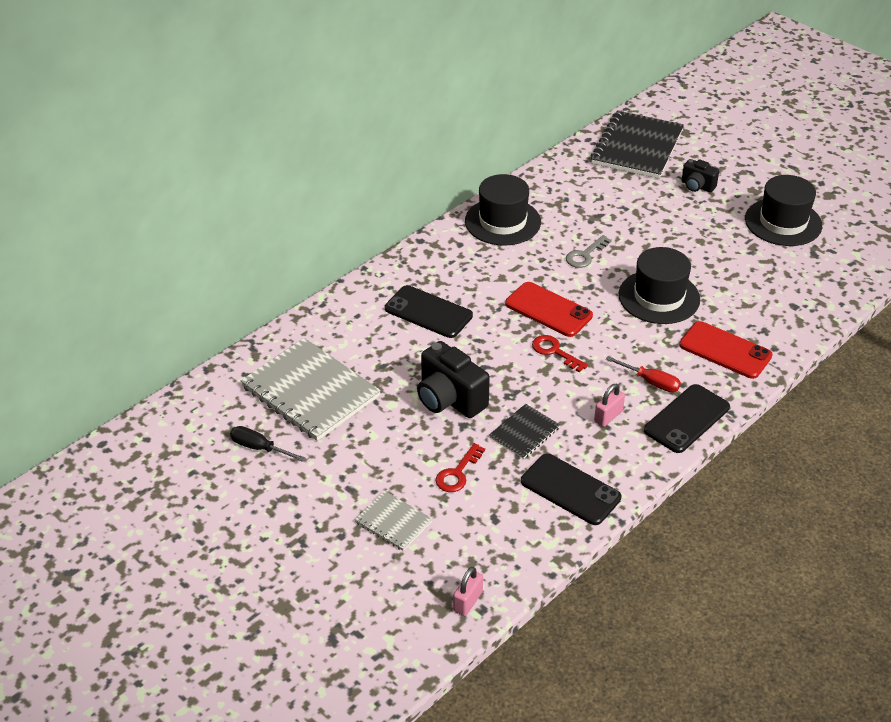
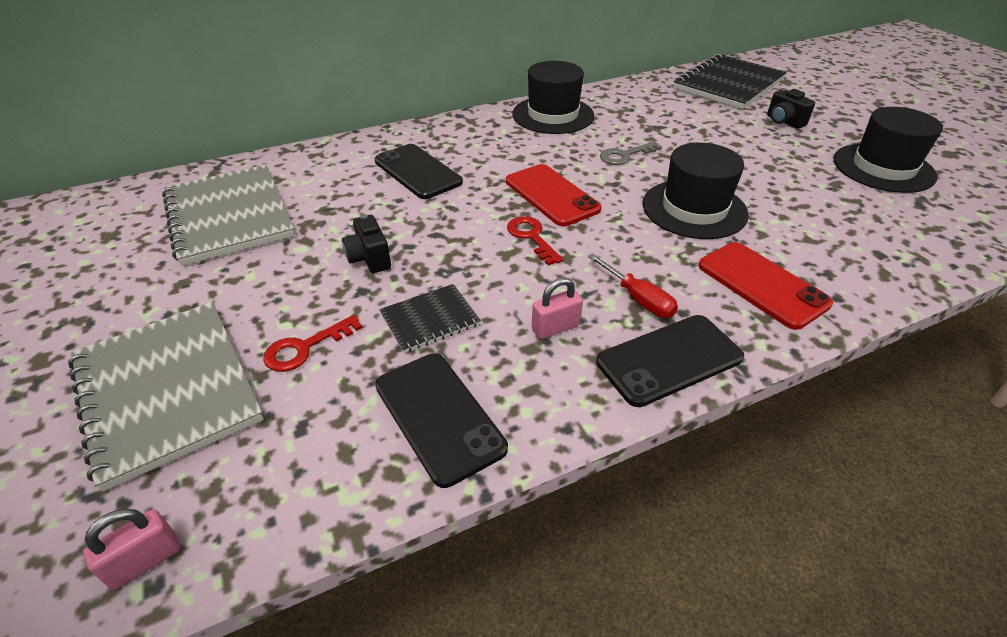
camera: 20 degrees right, 0 degrees up
black screwdriver [230,426,305,462] -> none
grey notebook [355,491,432,551] -> grey notebook [68,302,264,492], size x2.00
black camera [417,341,490,418] -> black camera [342,214,391,273], size x0.57

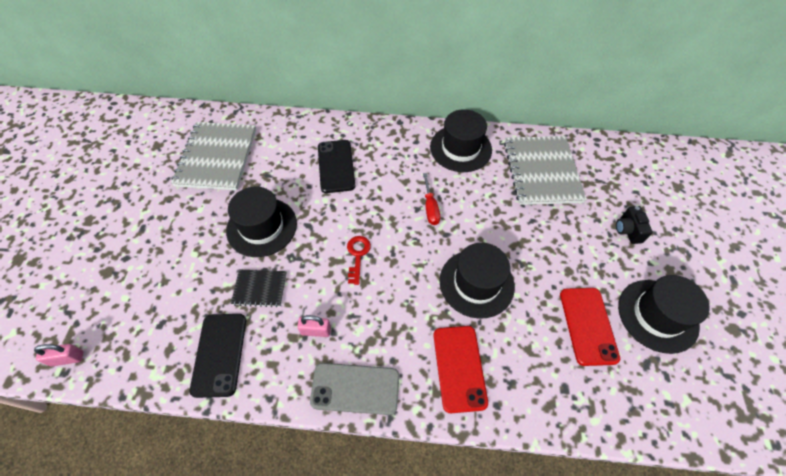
camera: 30 degrees right, 15 degrees up
grey notebook [68,302,264,492] -> grey notebook moved to [504,136,587,205]
red key [263,315,363,372] -> none
black camera [342,214,391,273] -> black hat [226,187,297,257]
red phone [506,164,602,226] -> red phone moved to [560,288,620,366]
red screwdriver [588,253,678,318] -> red screwdriver moved to [423,173,440,225]
black phone [596,315,744,407] -> grey phone [310,363,399,415]
grey key [600,141,662,165] -> none
black notebook [673,54,787,109] -> none

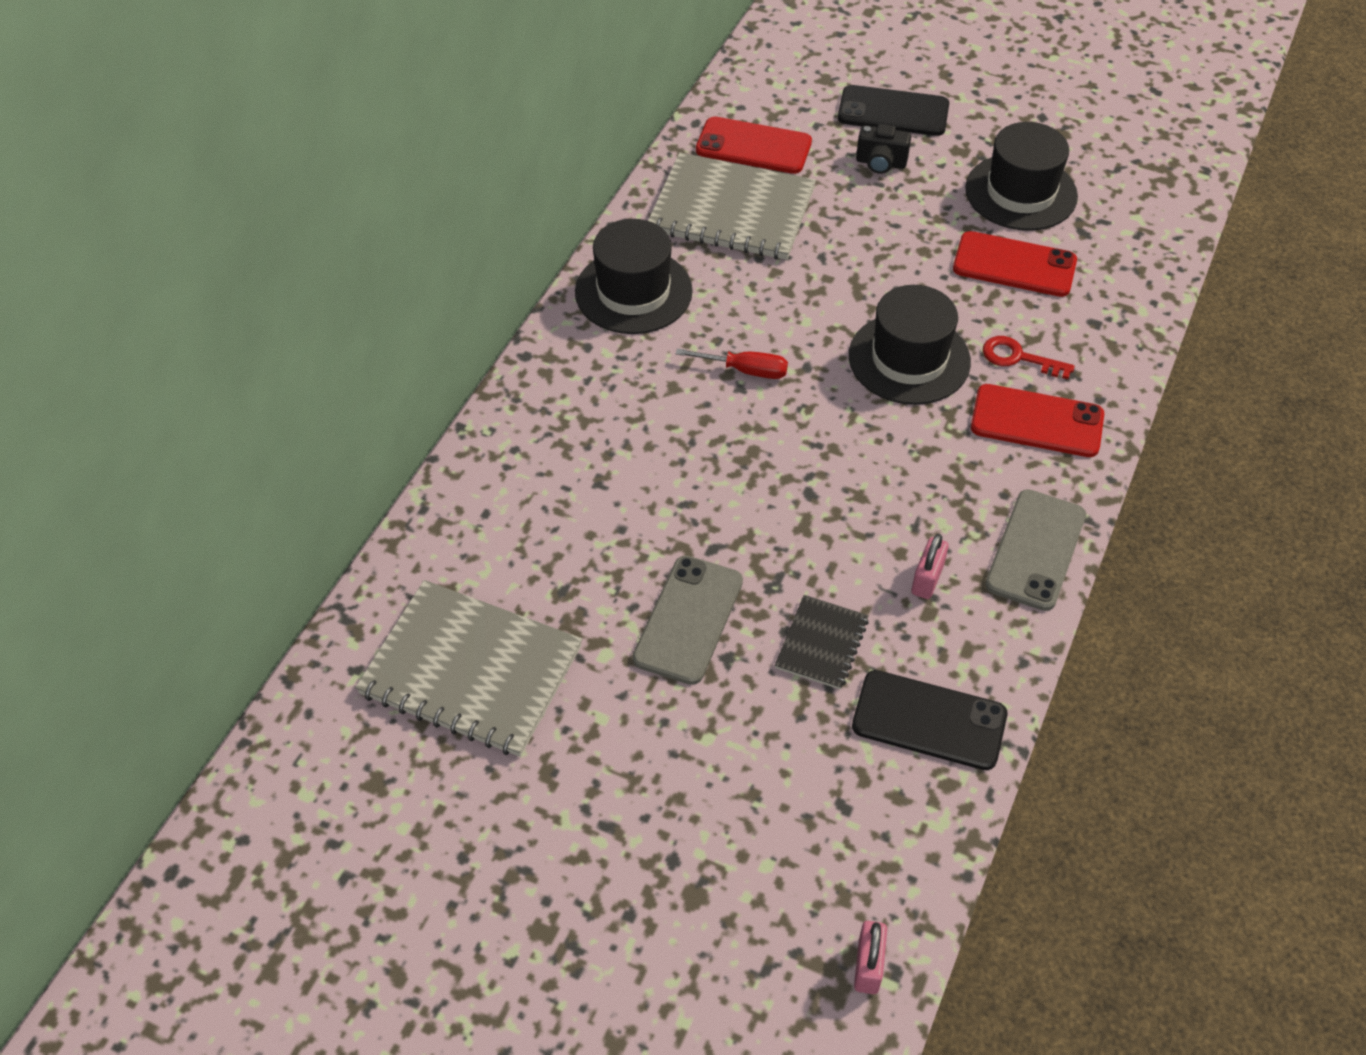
camera: 70 degrees left, 5 degrees down
black hat [226,187,297,257] -> grey phone [633,555,743,685]
black phone [318,140,355,193] -> black phone moved to [838,85,949,136]
red key [347,236,371,285] -> red key moved to [983,336,1075,379]
none -> red phone [696,117,812,174]

